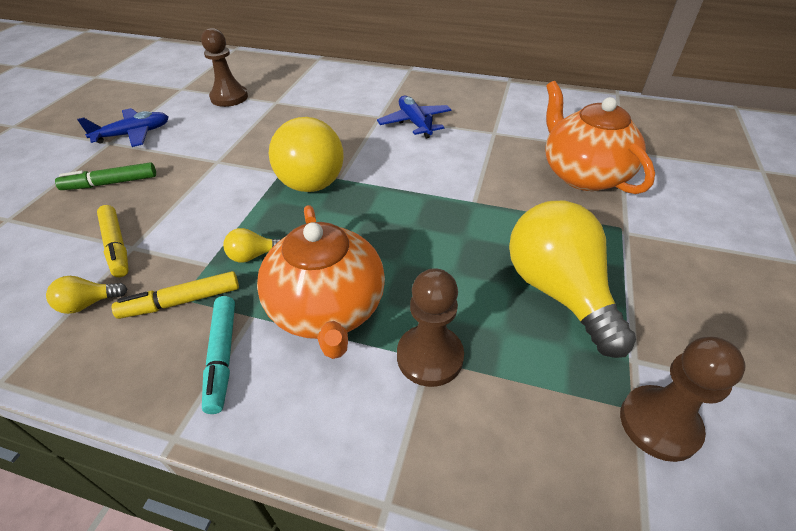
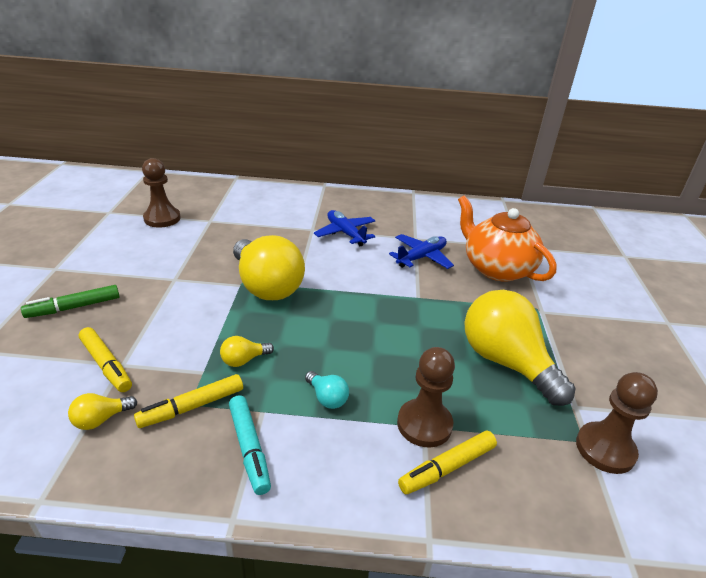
camera: 15 degrees left, 10 degrees down
blue plane [77,108,169,147] -> blue plane moved to [389,234,454,269]
orange teapot [257,205,385,359] -> turquoise light bulb [305,371,349,409]
none -> yellow marker [398,431,497,494]

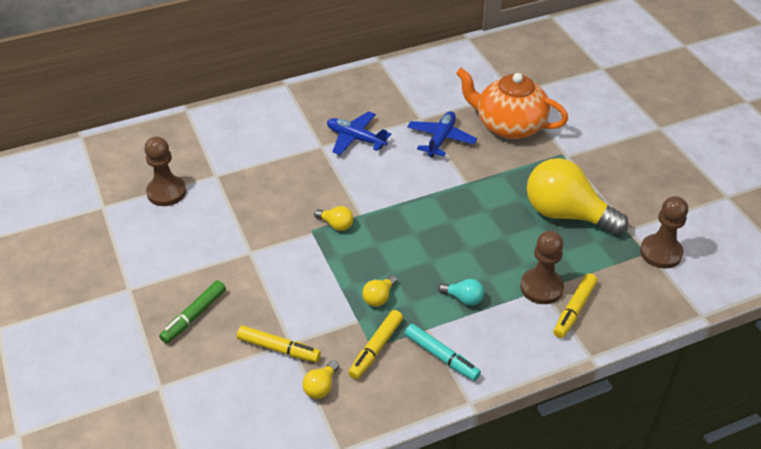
camera: 25 degrees left, 10 degrees up
yellow light bulb [233,235,305,300] -> yellow light bulb [314,206,353,231], size x0.41

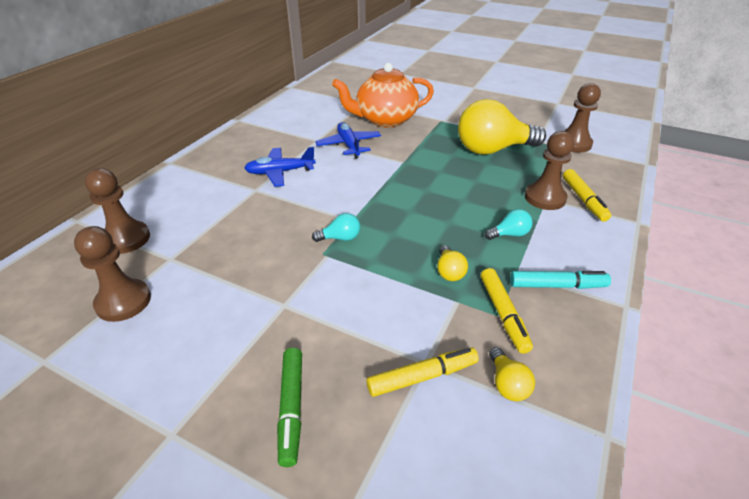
camera: 40 degrees left, 5 degrees down
yellow light bulb [314,206,353,231] -> turquoise light bulb [312,213,360,242]
none -> brown pawn [85,168,150,254]

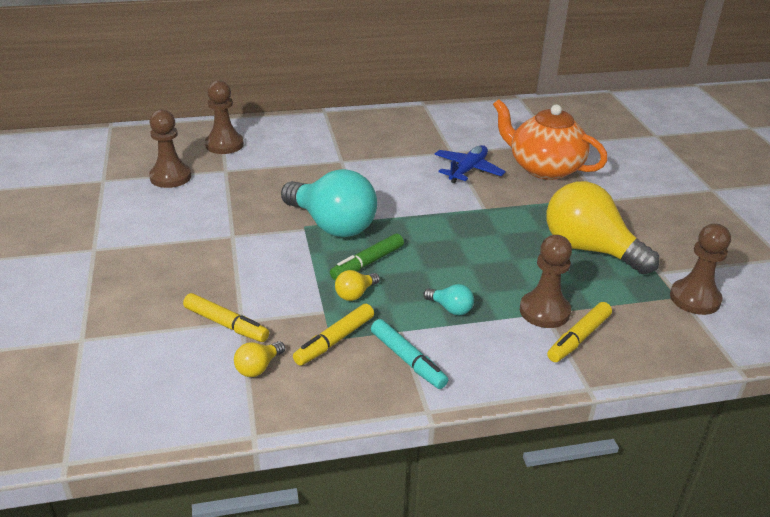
camera: 50 degrees right, 5 degrees down
blue plane [244,147,316,187] -> none
green marker [277,348,302,467] -> green marker moved to [330,233,404,280]
turquoise light bulb [312,213,360,242] -> turquoise light bulb [281,169,377,237], size x2.43

